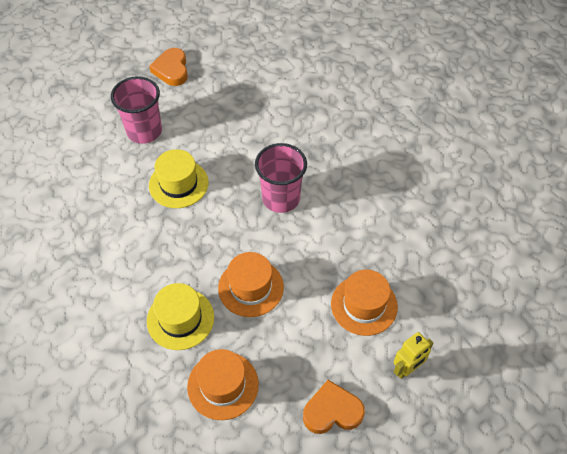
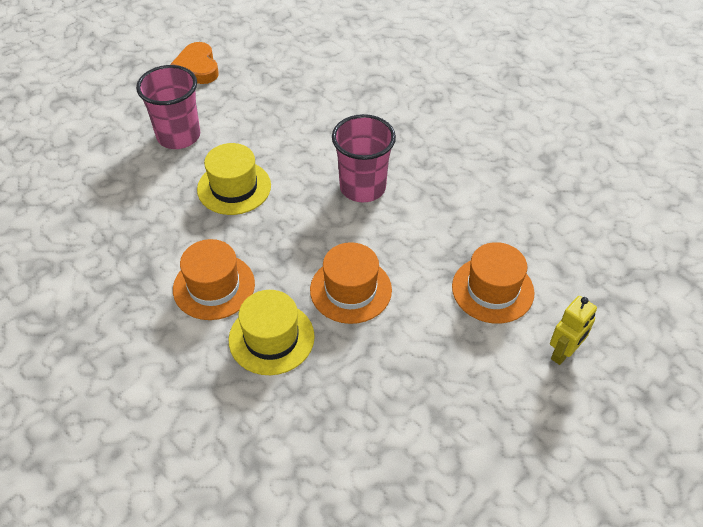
camera: 10 degrees left, 5 degrees down
orange hat [187,349,259,420] -> orange hat moved to [173,239,255,320]
orange heart [303,380,365,434] -> none

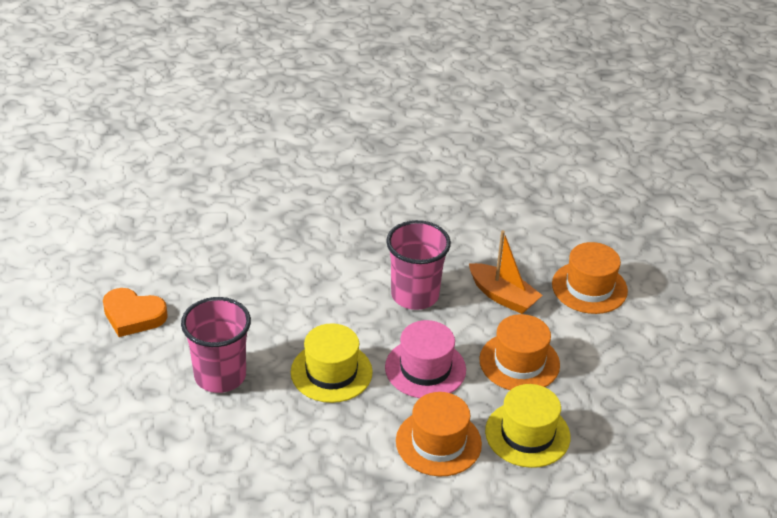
camera: 55 degrees left, 10 degrees down
yellow robot [550,296,597,365] -> none
none -> pink hat [385,320,466,398]
none -> orange boat [469,230,542,314]

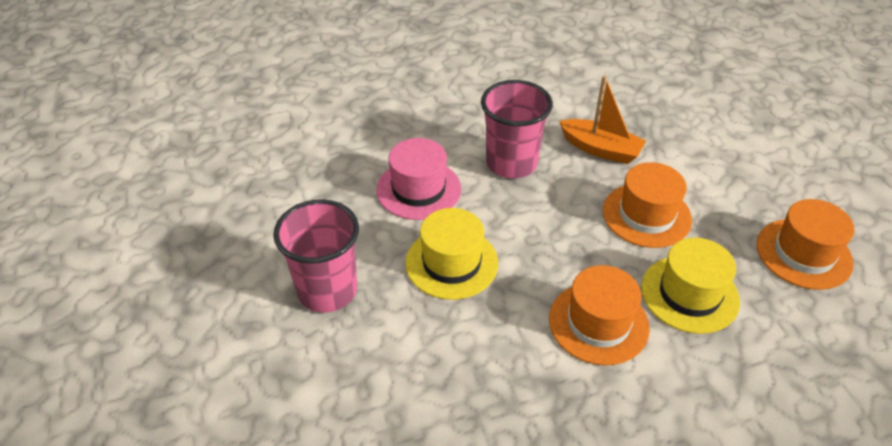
camera: 10 degrees left, 5 degrees up
orange heart [103,288,168,337] -> none
pink hat [385,320,466,398] -> pink hat moved to [376,138,461,220]
orange hat [552,242,628,314] -> orange hat moved to [757,199,855,290]

